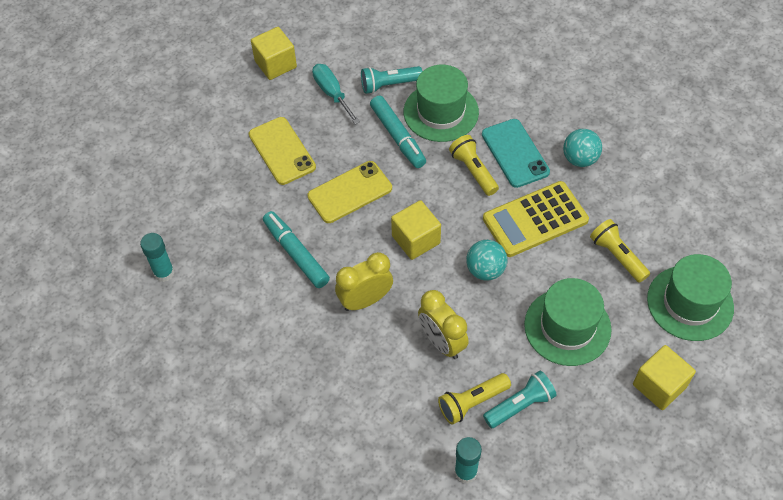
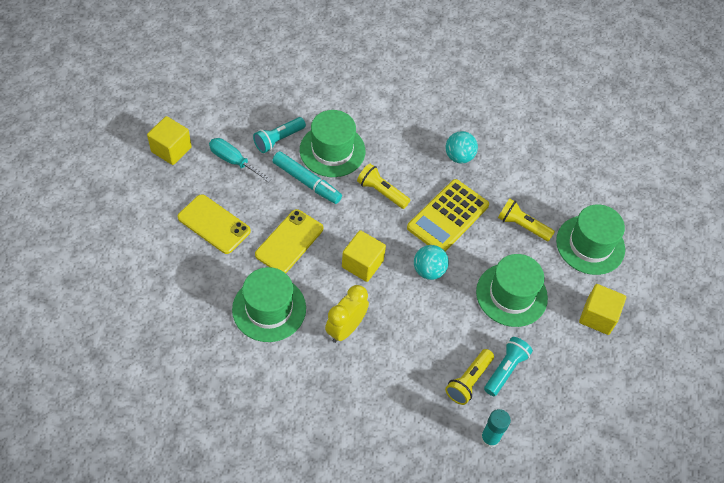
camera: 30 degrees left, 0 degrees up
turquoise glue stick [140,233,175,282] -> none
turquoise marker [263,211,330,288] -> green hat [232,267,306,342]
yellow clock [418,290,469,359] -> none
turquoise phone [482,119,550,188] -> none

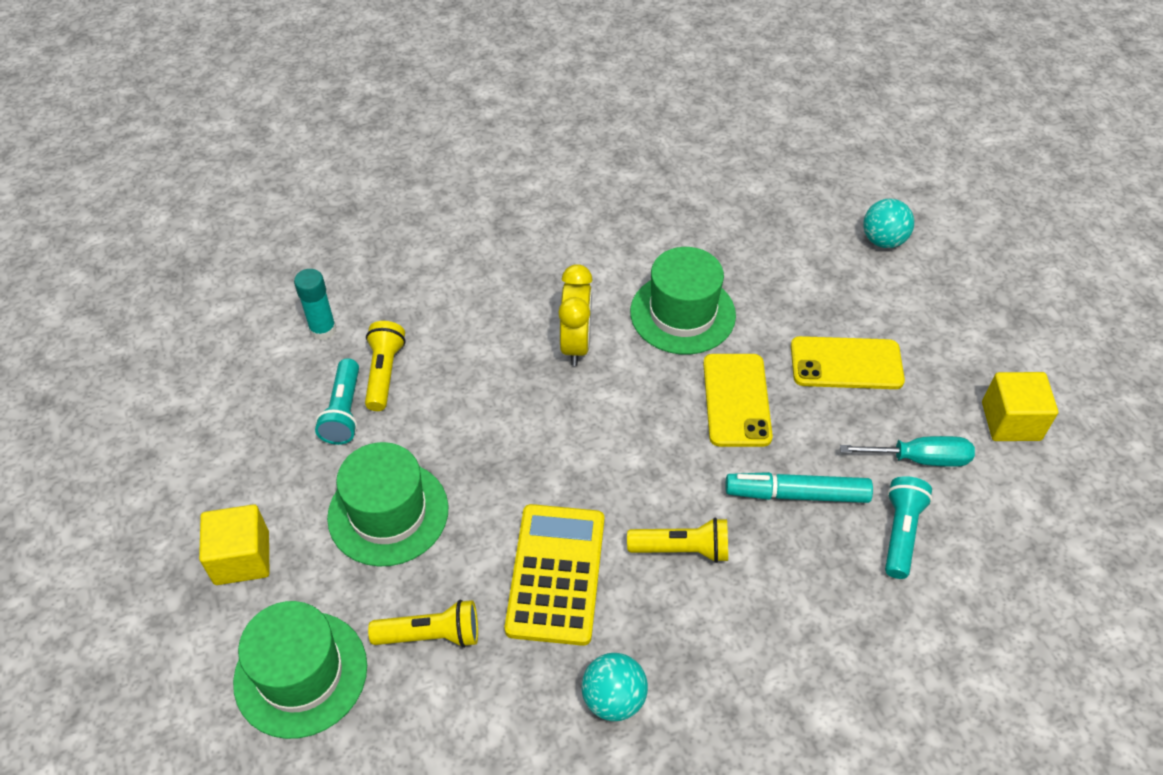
camera: 150 degrees right, 5 degrees down
green hat [300,110,365,177] -> none
yellow cube [342,230,386,282] -> none
turquoise ball [414,245,449,280] -> turquoise ball moved to [863,199,914,248]

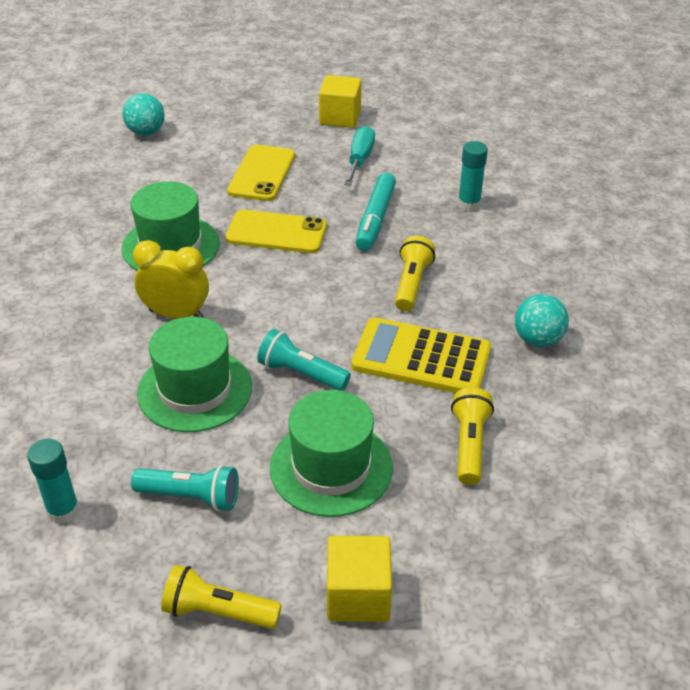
camera: 80 degrees left, 10 degrees down
green hat [233,601,367,739] -> green hat moved to [137,317,252,432]
yellow flashlight [365,321,406,411] -> yellow flashlight moved to [161,565,282,629]
turquoise flashlight [885,476,932,579] -> turquoise flashlight moved to [257,329,351,391]
none -> turquoise glue stick [458,141,488,211]

